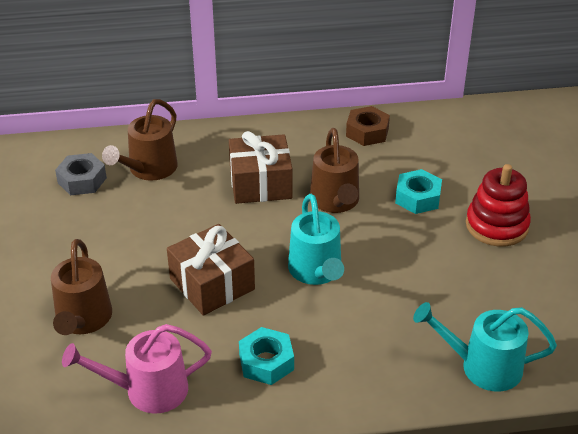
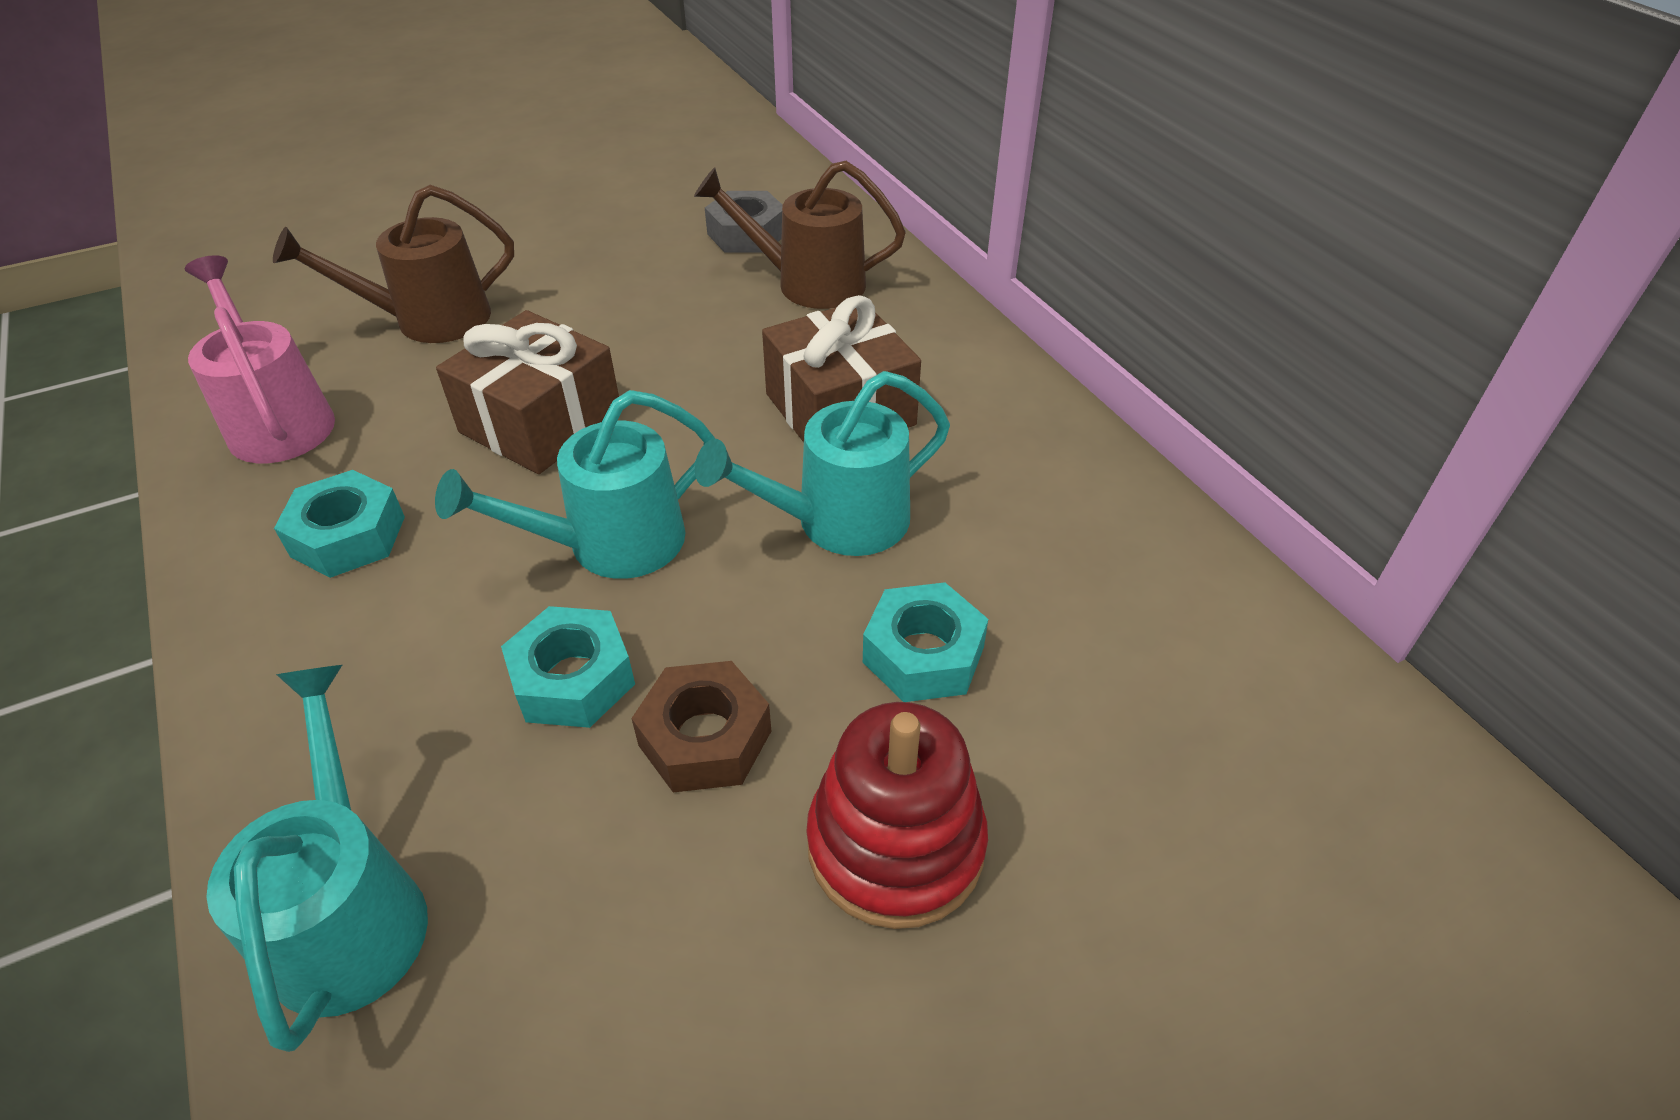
camera: 70 degrees right, 5 degrees up
brown watering can [310,128,359,213] -> turquoise watering can [695,371,950,556]
brown nut [346,106,390,146] -> brown nut moved to [631,661,771,793]
none -> turquoise nut [501,606,635,728]

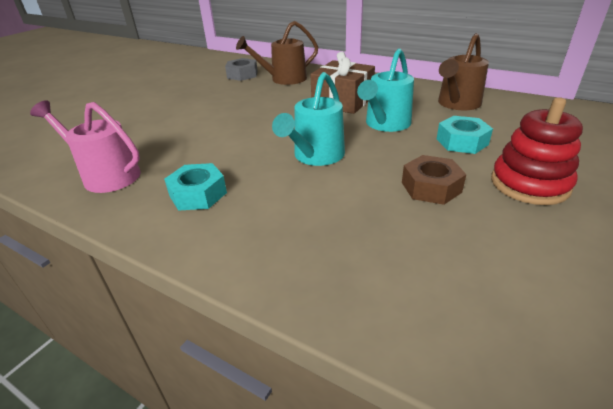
camera: 30 degrees left, 10 degrees down
turquoise watering can [206,665,428,1052] -> none
brown watering can [273,185,514,343] -> brown watering can moved to [438,33,489,110]
brown gift [436,310,619,474] -> none
turquoise nut [501,606,635,728] -> none

